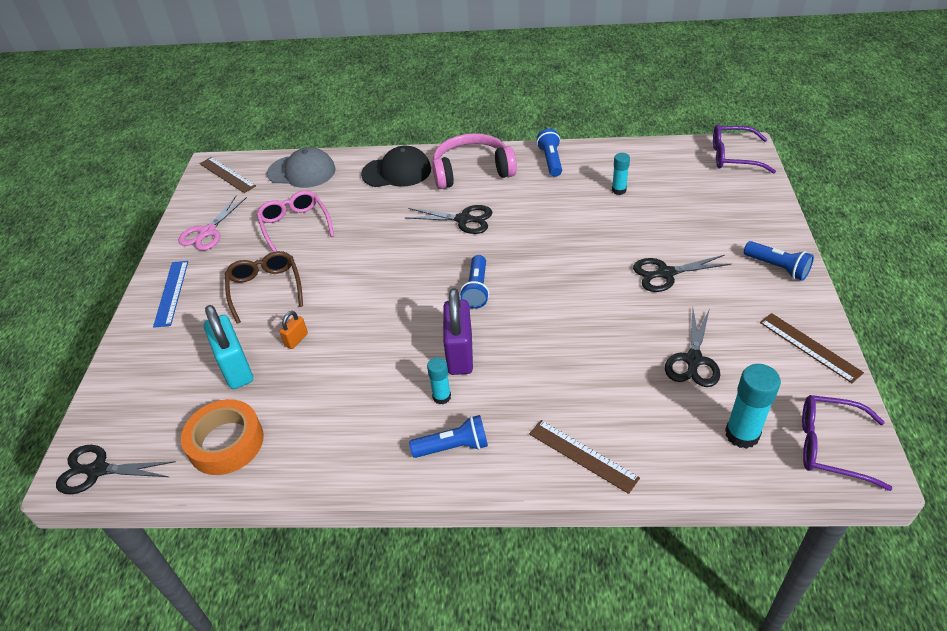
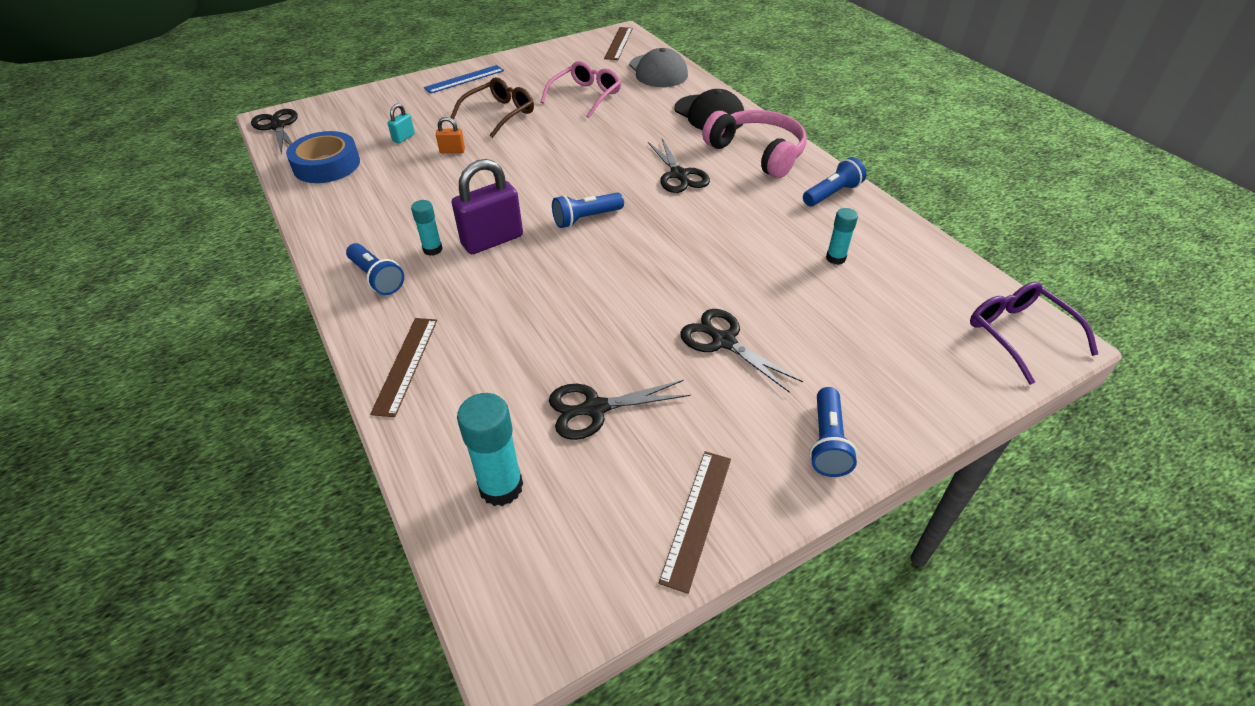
camera: 55 degrees right, 0 degrees up
pink scissors [178,196,247,251] -> none
orange tape [181,399,264,475] -> blue tape [286,131,360,183]
turquoise padlock [204,305,253,389] -> turquoise padlock [388,104,415,144], size x0.47
purple glasses [802,395,892,491] -> none

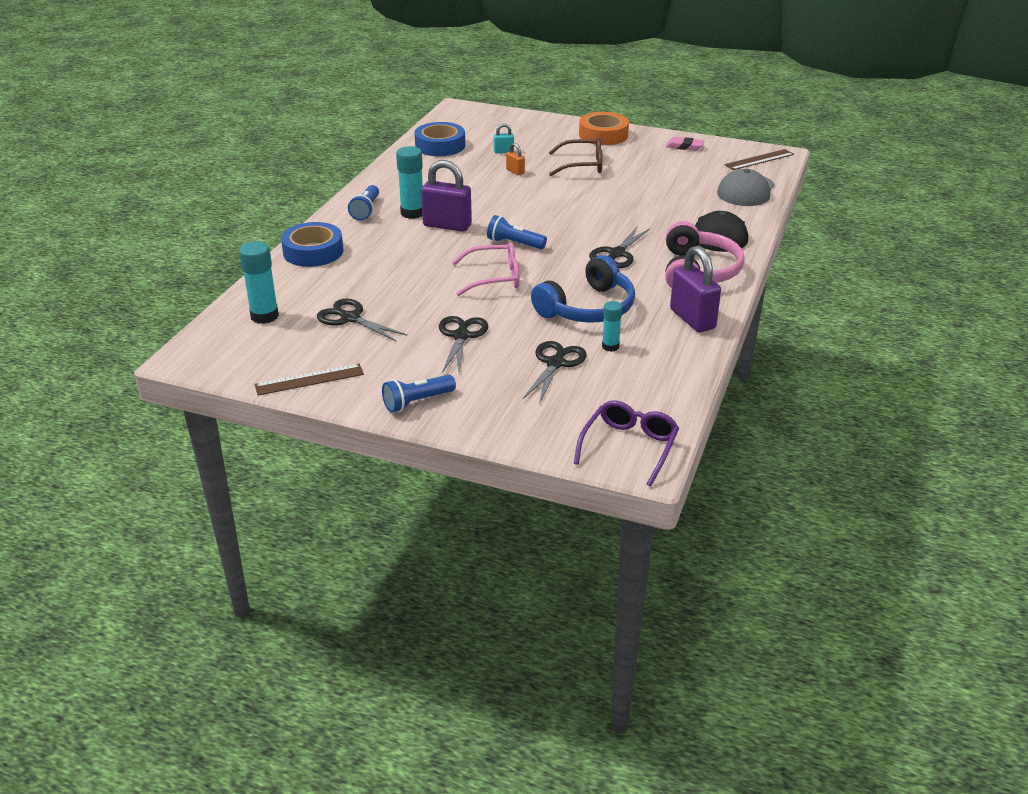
camera: 50 degrees right, 10 degrees down
black scissors [251,109,298,155] -> black scissors moved to [523,341,587,404]
brown ruler [370,318,437,417] -> blue tape [281,222,343,267]
turquoise glue stick [411,200,442,256] -> turquoise glue stick [396,146,423,219], size x1.67
blue ruler [424,65,504,94] -> orange tape [579,112,629,145]
pink glasses [540,61,621,118] -> pink glasses moved to [452,242,519,296]
blue flashlight [803,157,867,206] -> purple padlock [670,246,721,332]
none -> blue headphones [531,255,635,323]
none -> pink eraser [666,137,705,151]

